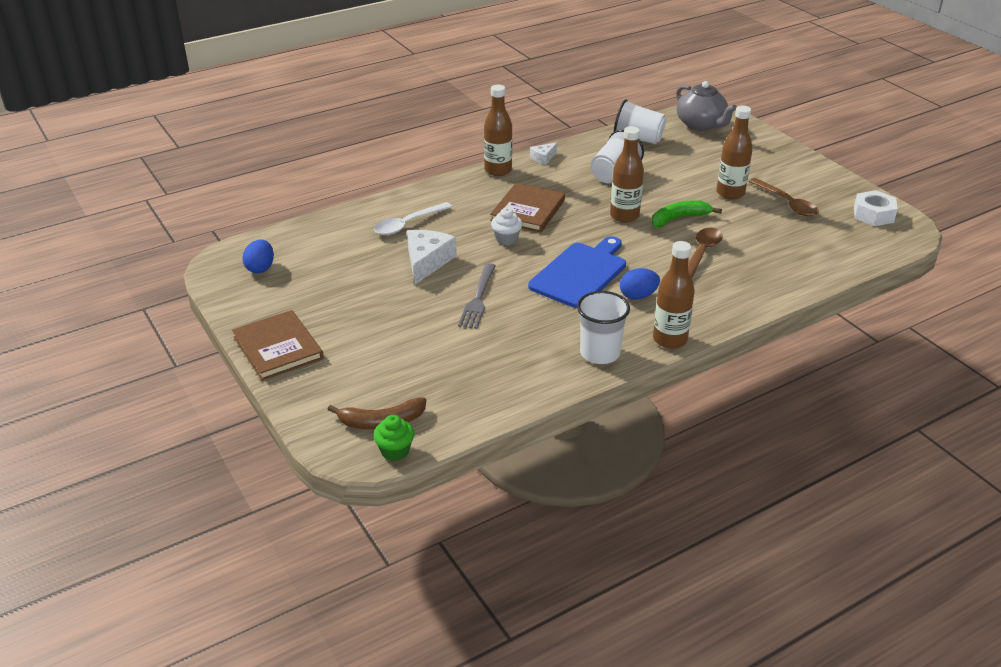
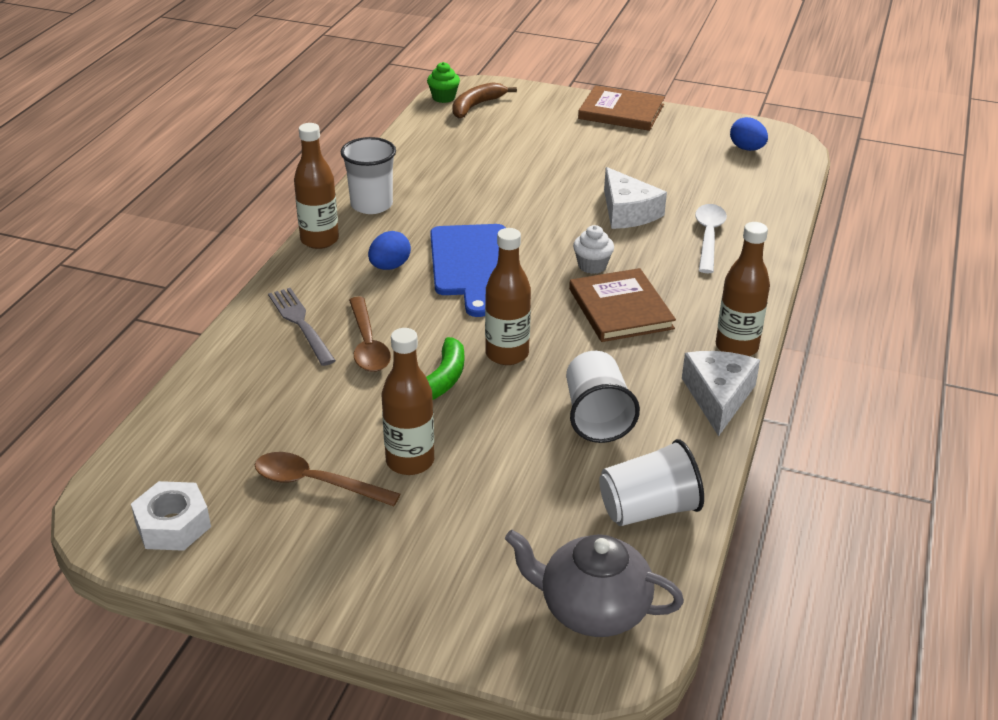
camera: 140 degrees right, 0 degrees up
grey fork [458,263,496,329] -> grey fork moved to [268,288,336,366]
white cheese [530,143,557,165] -> white cheese [682,351,760,436], size x1.88

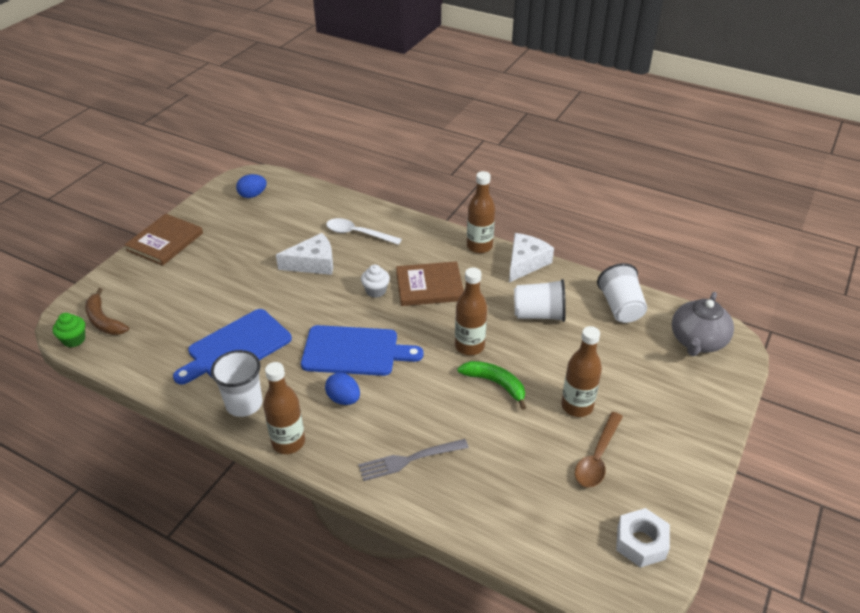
camera: 80 degrees left, 5 degrees up
brown spoon [349,297,391,372] -> none
white cheese [682,351,760,436] -> white cheese turned 105 degrees clockwise [509,233,554,282]
none -> blue cutting board [173,309,292,385]

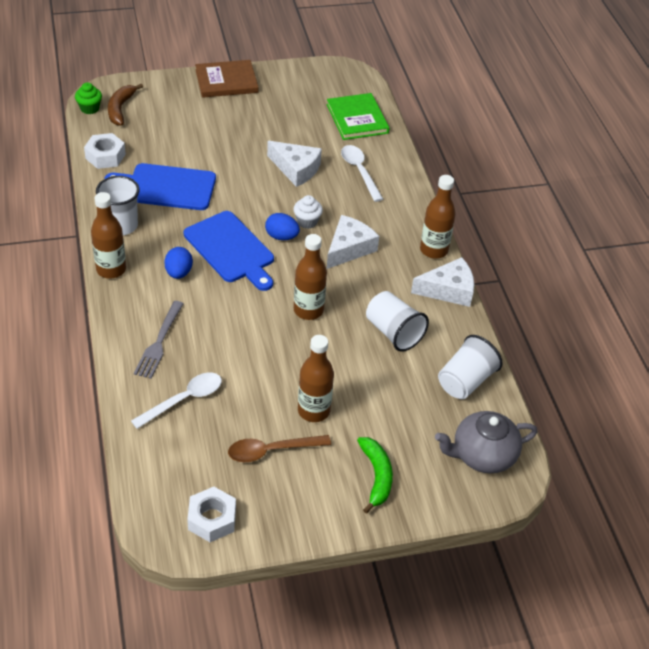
camera: 45 degrees right, 5 degrees up
blue egg [236,174,267,198] -> blue egg moved to [265,213,300,240]
grey fork [358,439,469,481] -> grey fork turned 105 degrees counterclockwise [134,301,184,379]
brown book [396,261,464,306] -> white cheese [327,215,379,269]
green banana [457,361,526,410] -> green banana moved to [357,437,393,514]
none -> white nut [84,133,126,169]
none -> white spoon [131,373,222,429]
none -> green book [327,93,389,140]

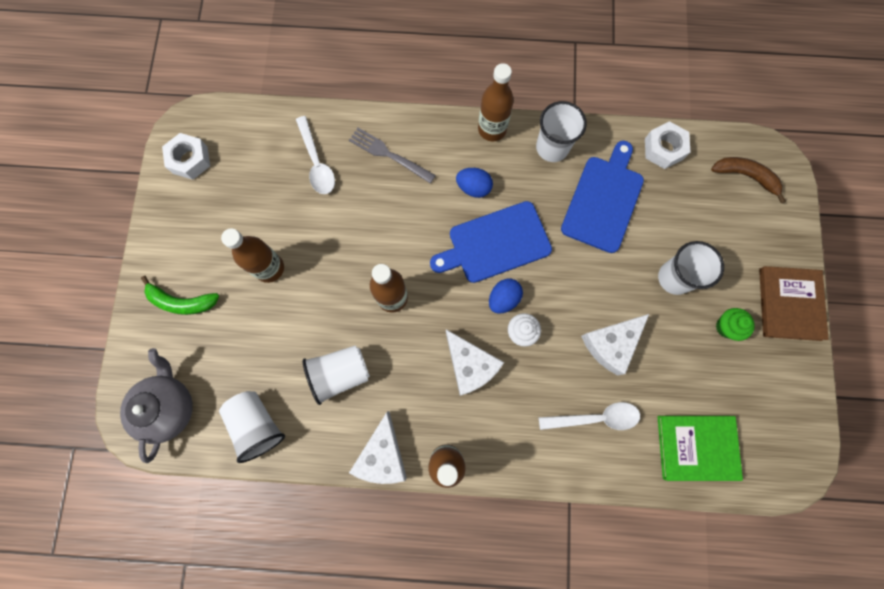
camera: 110 degrees right, 30 degrees up
green cupcake [75,82,102,114] -> green cupcake moved to [716,308,755,341]
brown spoon [228,435,331,462] -> none
none -> white cup [658,241,724,295]

